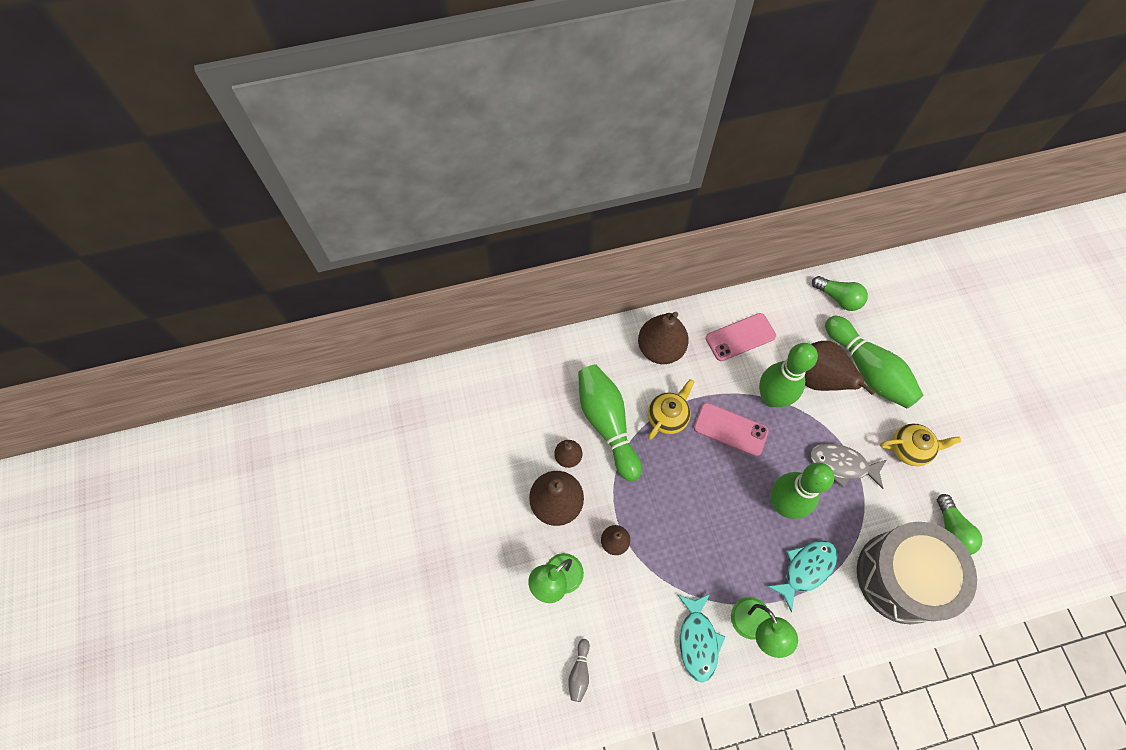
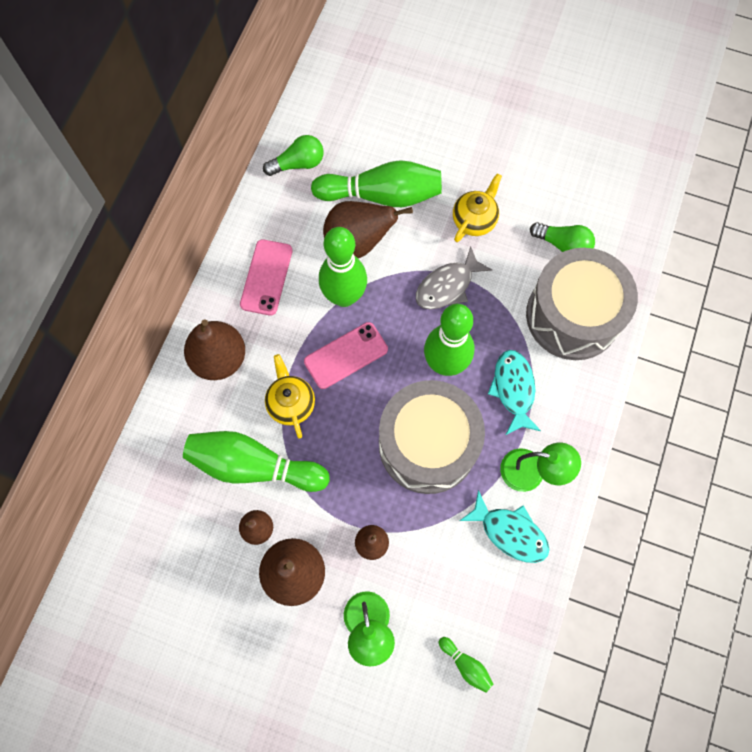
camera: 55 degrees left, 5 degrees up
grey bowling pin [568,639,590,702] -> green bowling pin [439,637,493,693]
none -> grey drum [379,380,485,494]

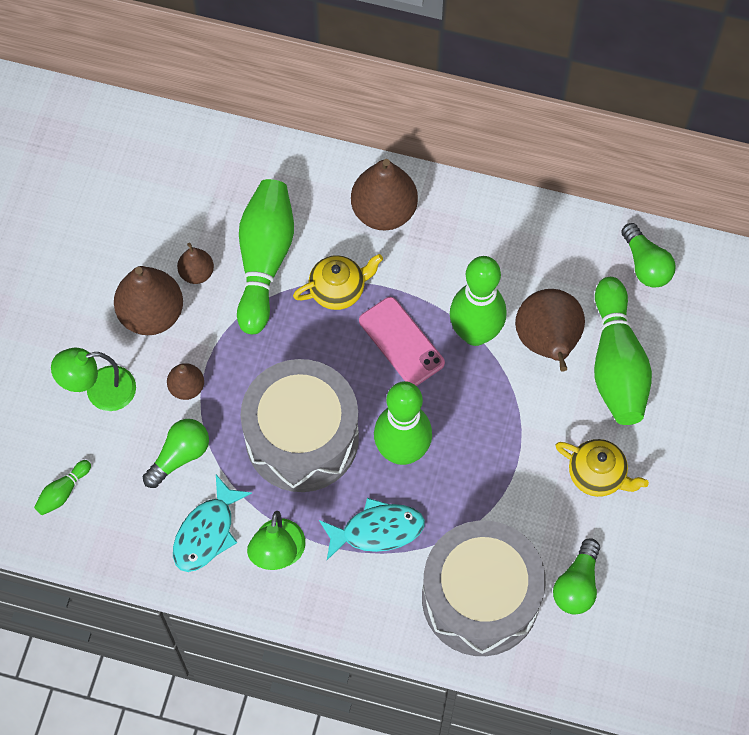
camera: 85 degrees right, 5 degrees down
pink phone [240,239,292,316] -> none
grey fish [416,246,492,310] -> none
none -> green light bulb [143,419,209,488]

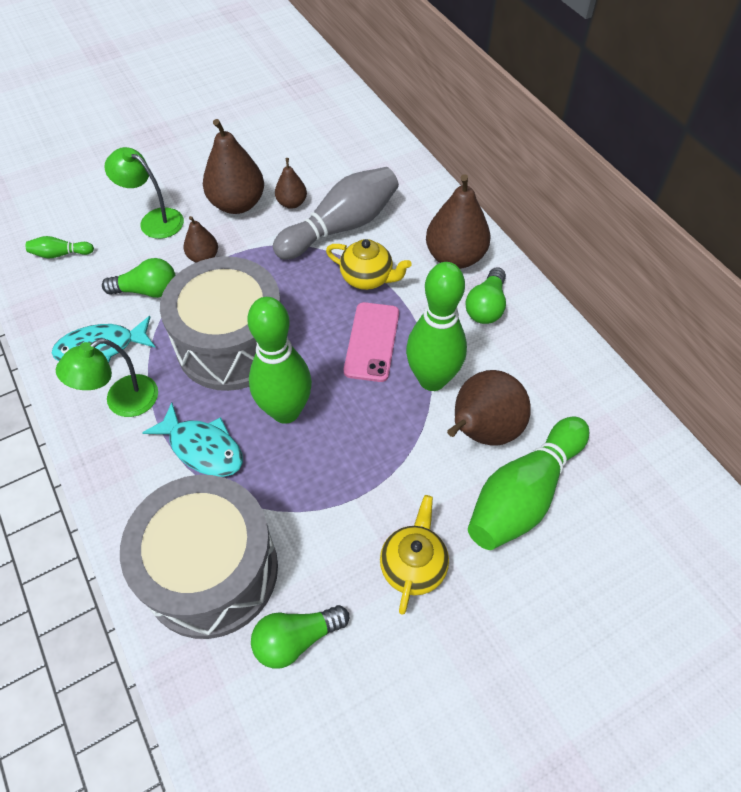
camera: 45 degrees right, 10 degrees down
green bowling pin [237,179,294,334] -> grey bowling pin [273,167,399,260]
yellow teapot [556,439,649,497] -> yellow teapot turned 150 degrees counterclockwise [380,495,449,615]
green light bulb [621,223,676,288] -> green light bulb moved to [465,267,506,324]

